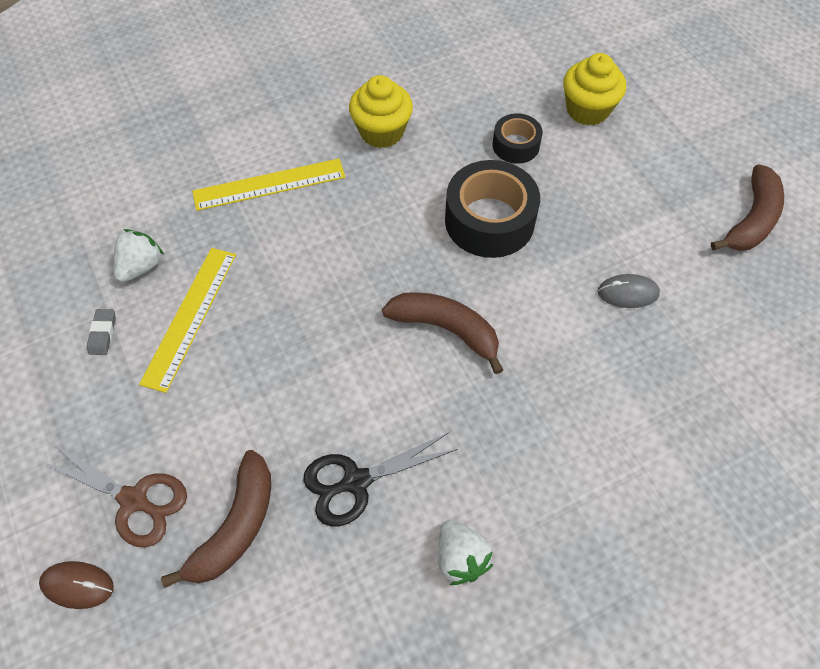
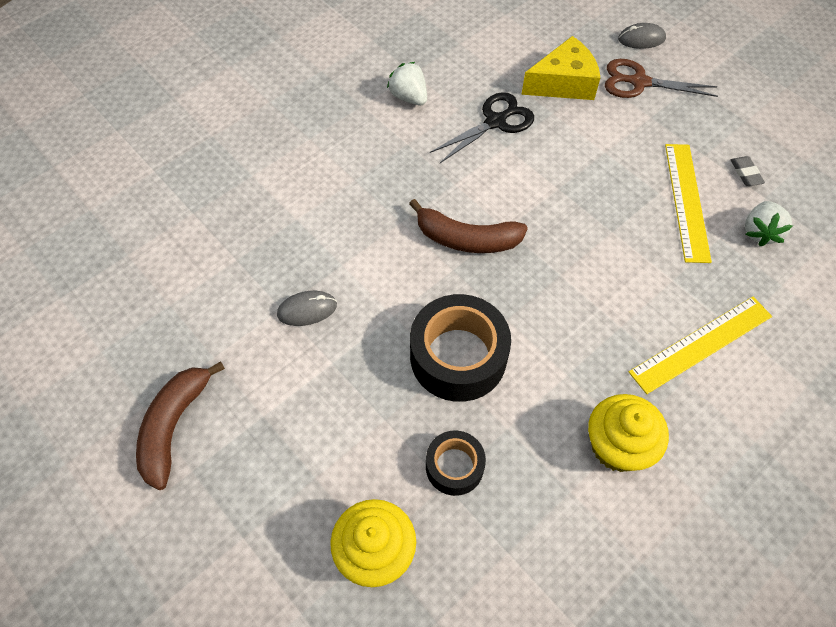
camera: 165 degrees right, 0 degrees up
brown mouse [39,561,114,609] -> grey mouse [618,23,666,49]
brown banana [161,450,271,588] -> yellow cheese [521,36,600,100]

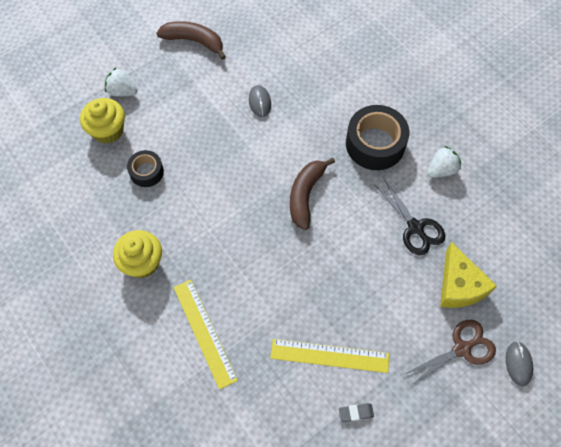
camera: 95 degrees right, 5 degrees up
black tape [410,294,511,402] -> black tape moved to [346,105,409,170]
brown scissors [605,59,718,98] -> brown scissors turned 45 degrees clockwise [405,319,496,386]
white strawberry [745,201,793,246] -> white strawberry moved to [105,67,137,96]

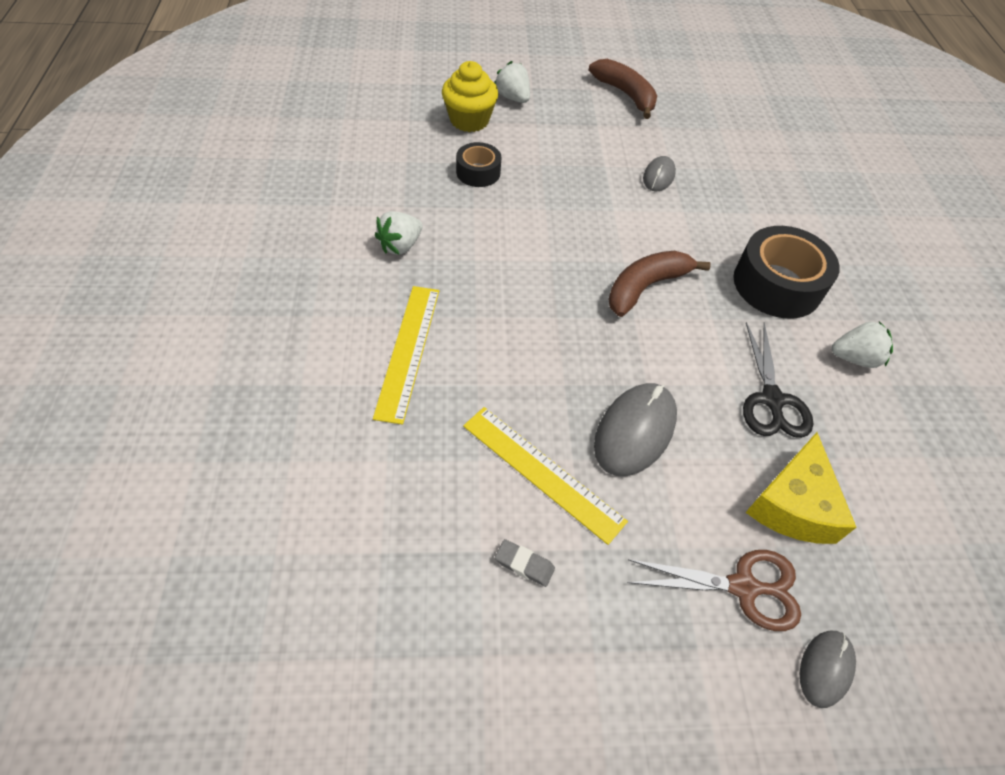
camera: 30 degrees right, 10 degrees down
yellow cupcake [113,230,162,278] -> white strawberry [375,211,422,255]
none -> grey mouse [594,383,677,476]

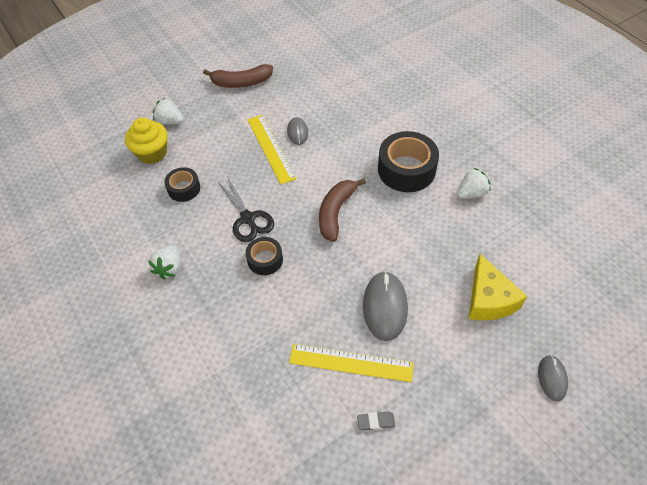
camera: 25 degrees left, 0 degrees up
yellow ruler [373,286,439,425] -> yellow ruler moved to [247,115,296,185]
brown banana [589,59,657,119] -> brown banana turned 150 degrees clockwise [203,64,273,88]
brown scissors [627,550,801,631] -> none
black scissors [743,322,813,438] -> black scissors moved to [218,176,274,242]
none -> black tape [246,237,283,275]

